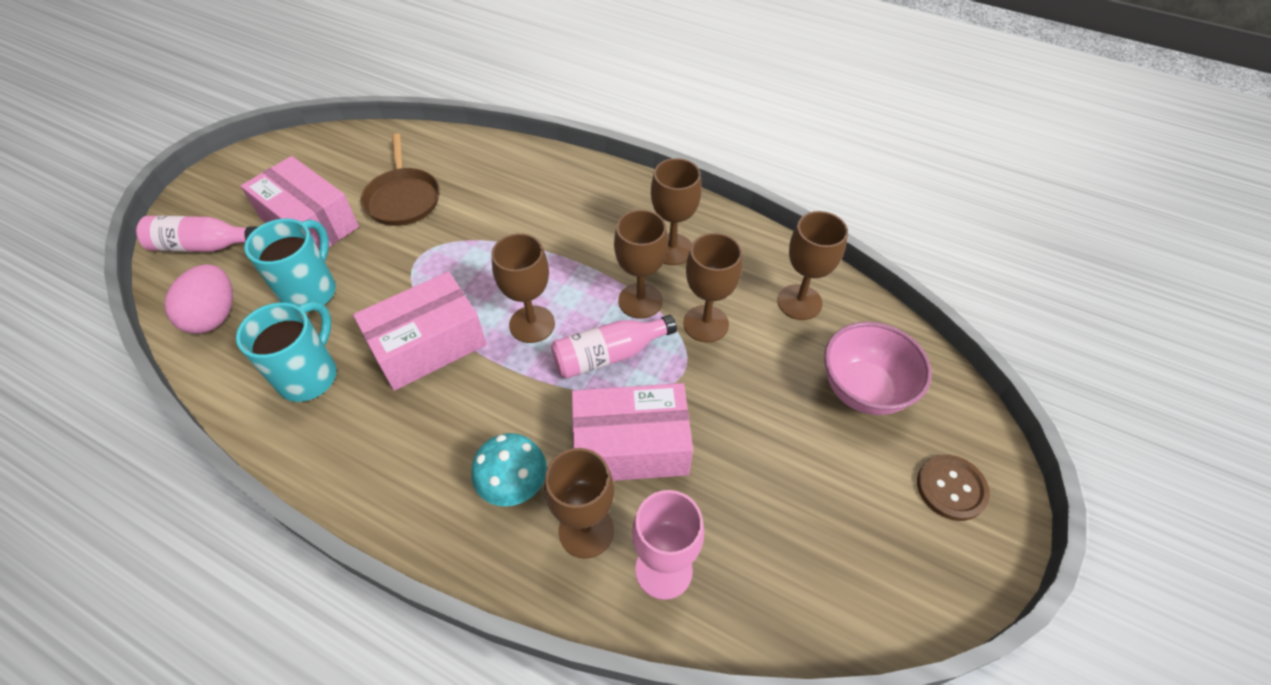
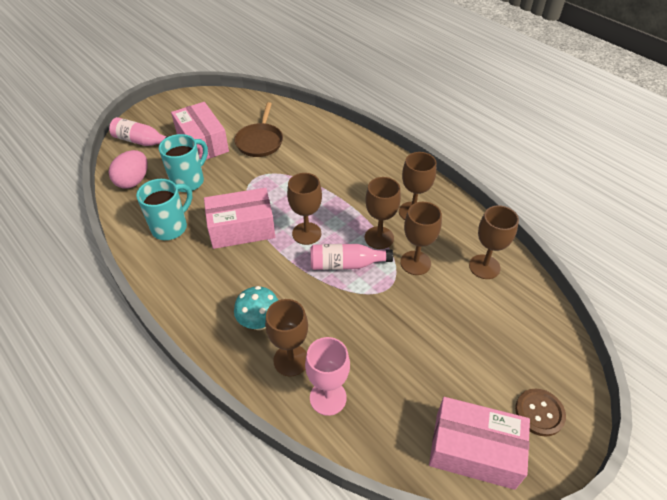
camera: 20 degrees right, 5 degrees down
pink box [572,383,693,481] -> pink box moved to [429,397,530,490]
pink bowl [824,322,932,415] -> none

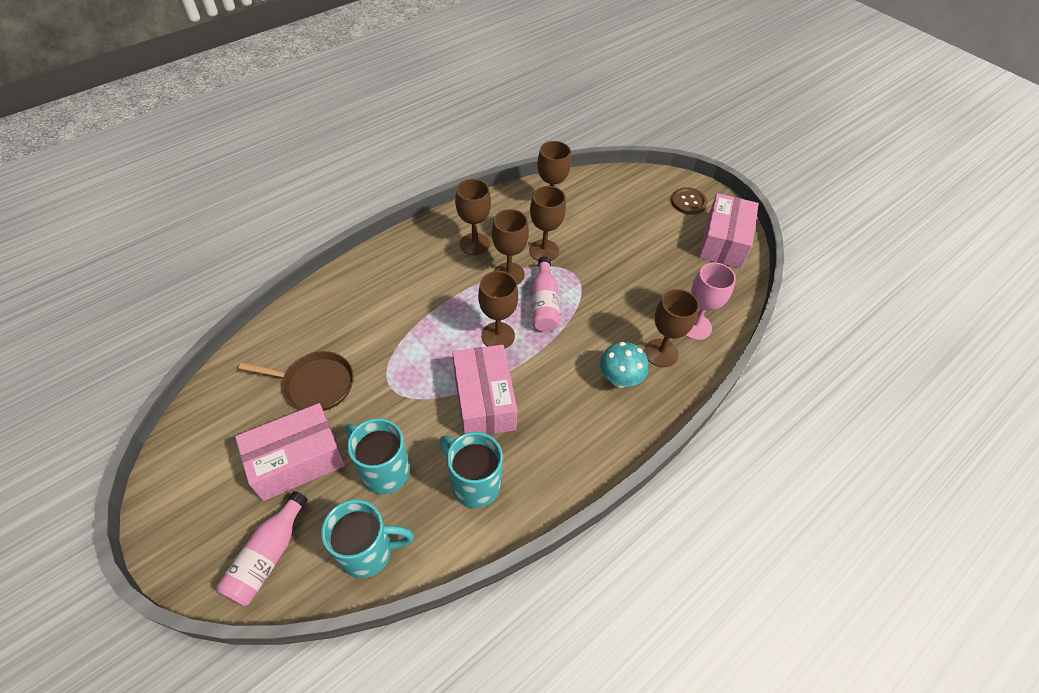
camera: 90 degrees left, 5 degrees up
pink egg [109,150,148,189] -> turquoise mug [321,499,414,578]

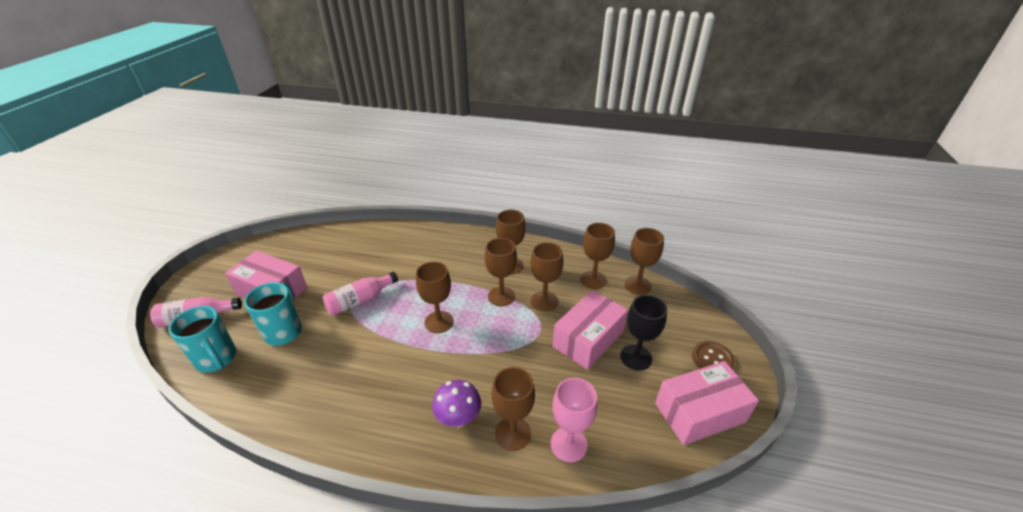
camera: 55 degrees right, 15 degrees down
brown pan [239,351,353,411] -> none
turquoise mug [440,432,503,508] -> none
pink box [452,345,518,435] -> pink box moved to [552,290,628,370]
pink bottle [532,256,560,332] -> pink bottle moved to [322,272,398,316]
turquoise mushroom [600,342,648,388] -> purple mushroom [432,380,481,427]
none -> black goblet [620,295,667,371]
none -> brown goblet [624,228,664,295]

